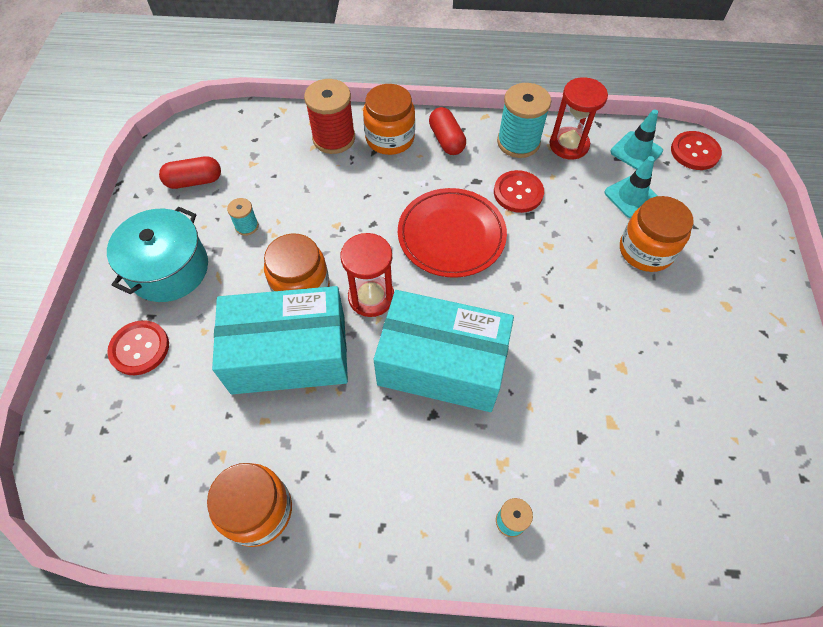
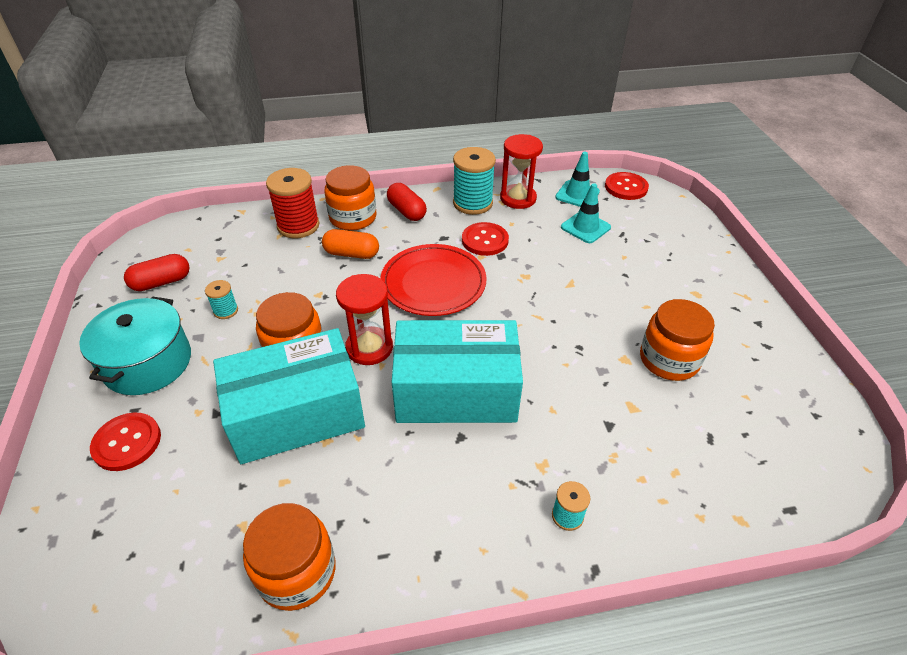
camera: 15 degrees left, 15 degrees down
orange jar [620,196,693,272] -> orange jar moved to [640,299,715,381]
none -> orange capsule [322,229,379,259]

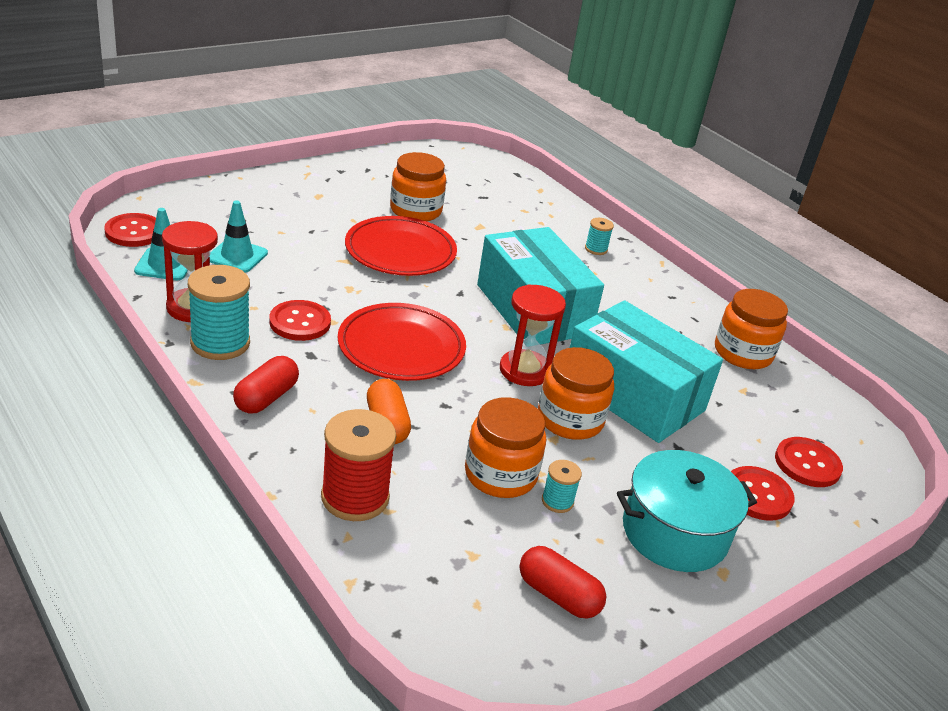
camera: 120 degrees left, 10 degrees down
orange jar [324,165,376,231] -> orange jar moved to [465,397,546,498]
none -> red plate [345,216,457,276]
none -> red button [775,437,843,487]

